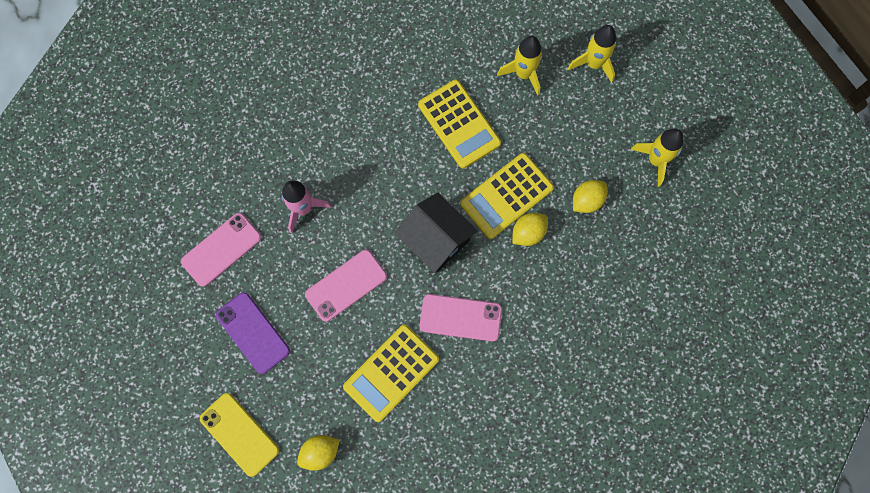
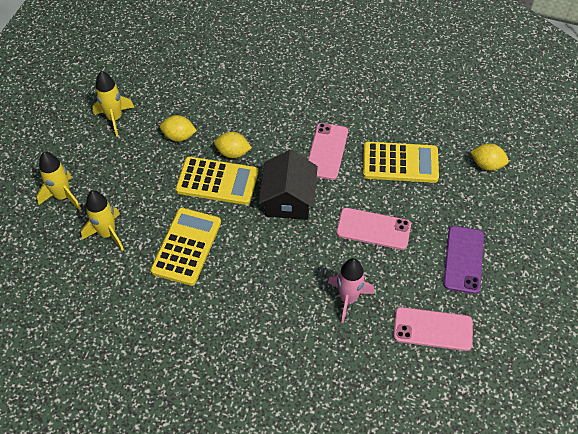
camera: 130 degrees left, 20 degrees down
yellow phone [200,393,279,477] -> none
pink phone [420,294,502,341] -> pink phone turned 45 degrees clockwise [308,123,348,180]

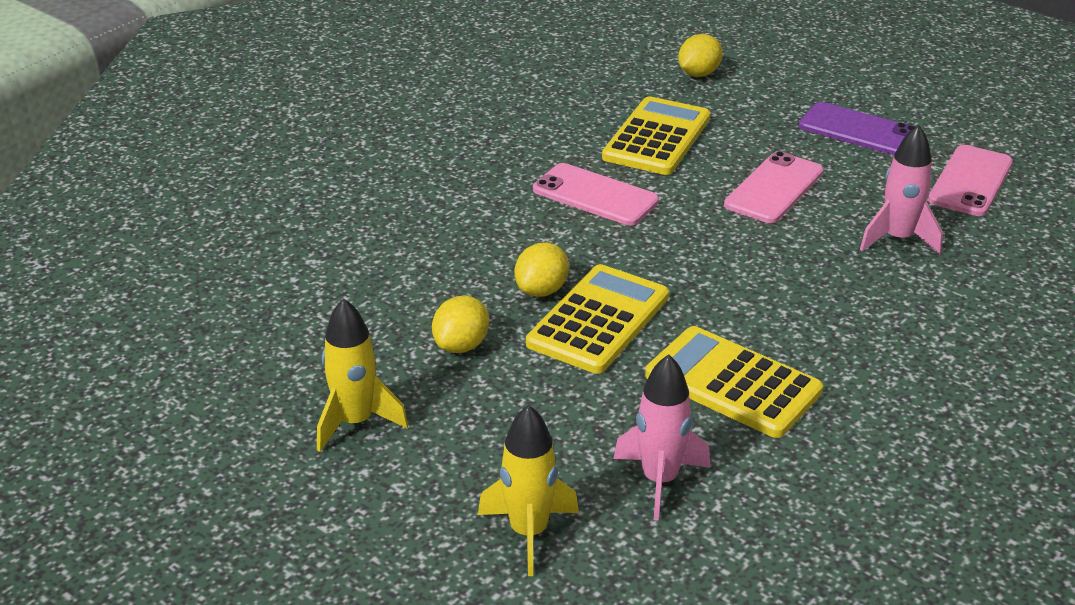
camera: 70 degrees left, 20 degrees down
yellow rocket [81,191,124,251] -> pink rocket [613,354,711,521]
black house [259,150,318,220] -> none

